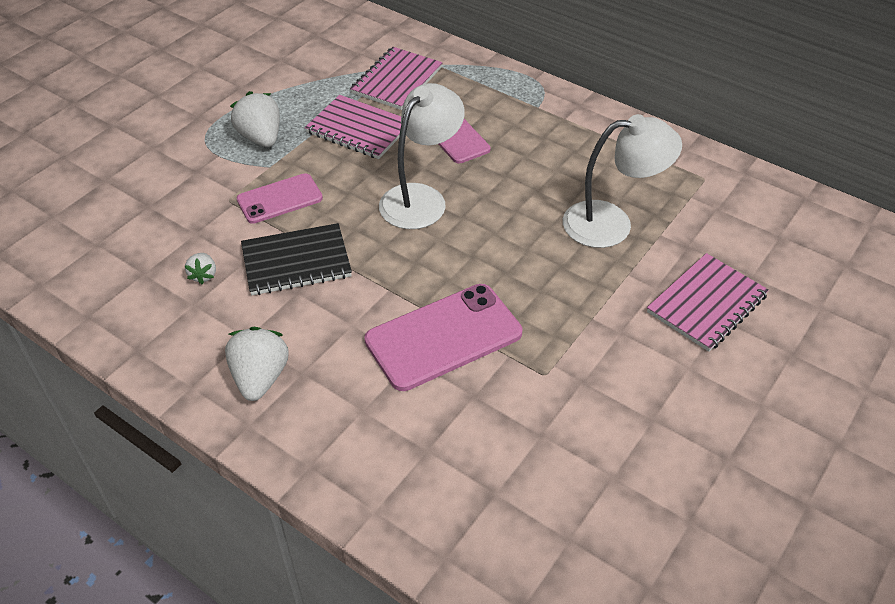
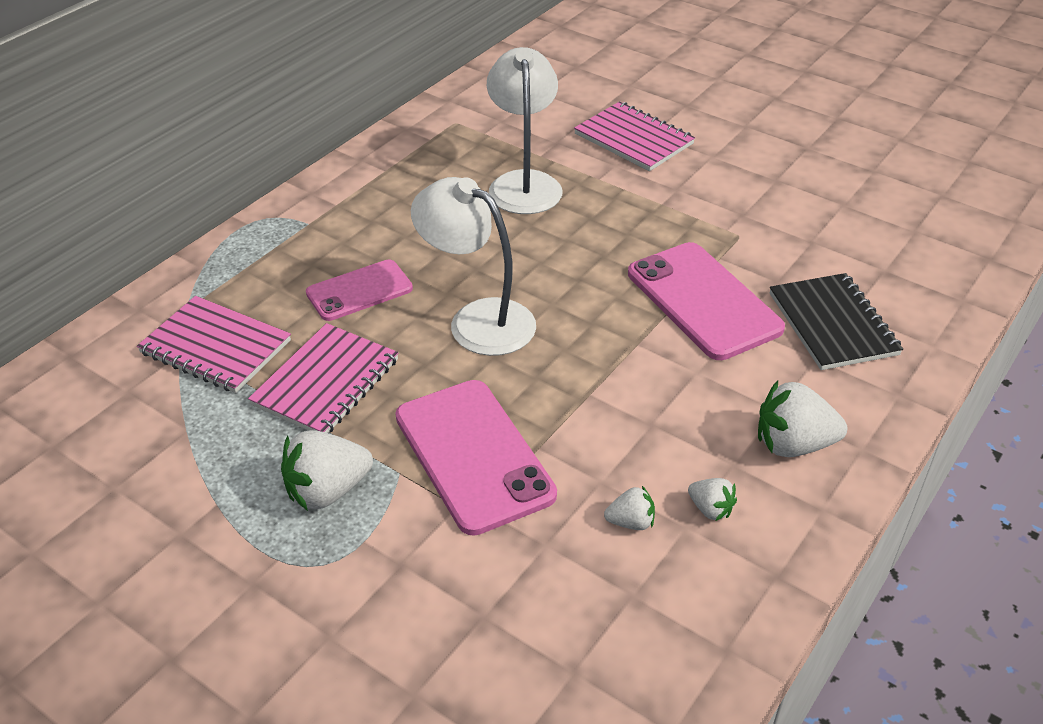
camera: 90 degrees left, 5 degrees down
pink phone [237,173,323,224] -> pink phone [395,380,557,536], size x1.61
black notebook [241,223,352,295] -> black notebook moved to [770,273,903,370]
none -> white strawberry [688,478,737,521]

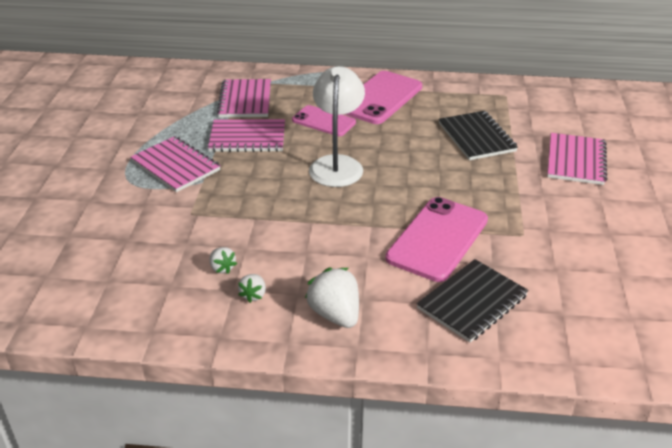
camera: 60 degrees right, 5 degrees down
white strawberry [281,430,373,511] -> pink notebook [130,136,221,192]
pink phone [395,380,557,536] -> pink phone moved to [345,71,422,124]
white lamp [487,47,563,214] -> black notebook [439,111,518,160]

